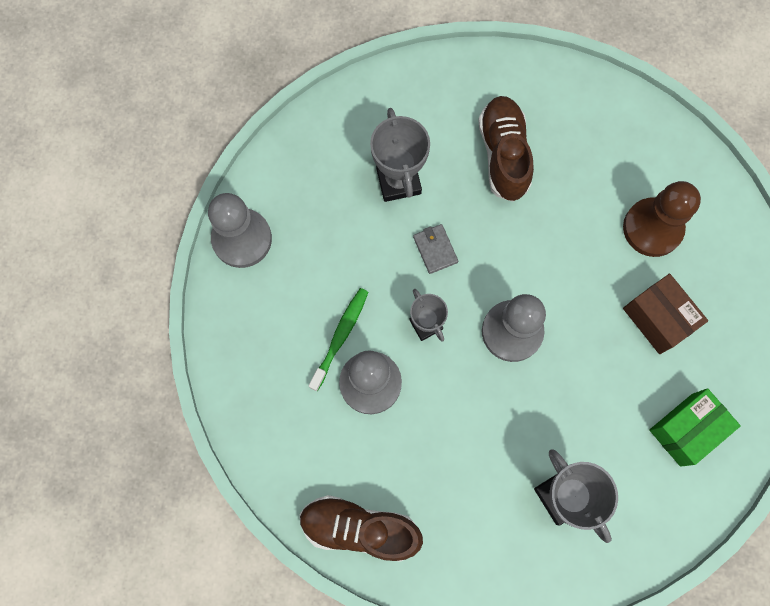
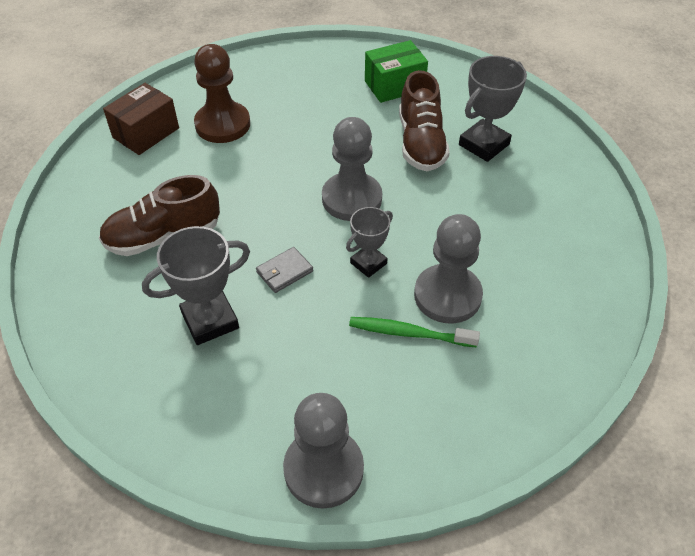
camera: 105 degrees left, 25 degrees down
brown shoe [300,495,423,562] -> brown shoe moved to [399,70,450,171]
brown box [623,274,708,354] -> brown box moved to [103,83,179,155]
green box [649,388,741,467] -> green box turned 60 degrees counterclockwise [365,40,428,103]

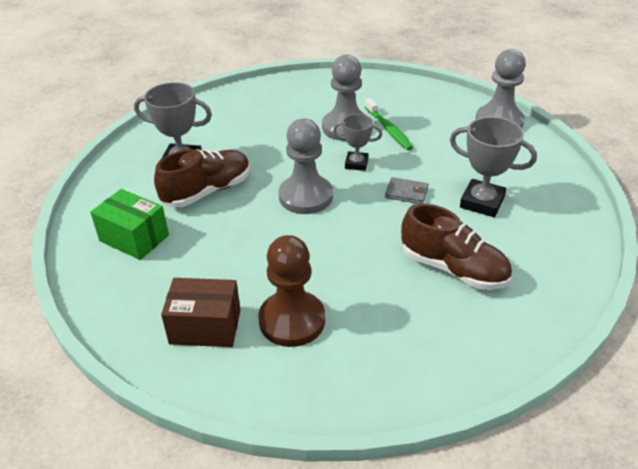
camera: 125 degrees left, 10 degrees down
brown box [103,83,179,155] -> brown box moved to [161,278,240,347]

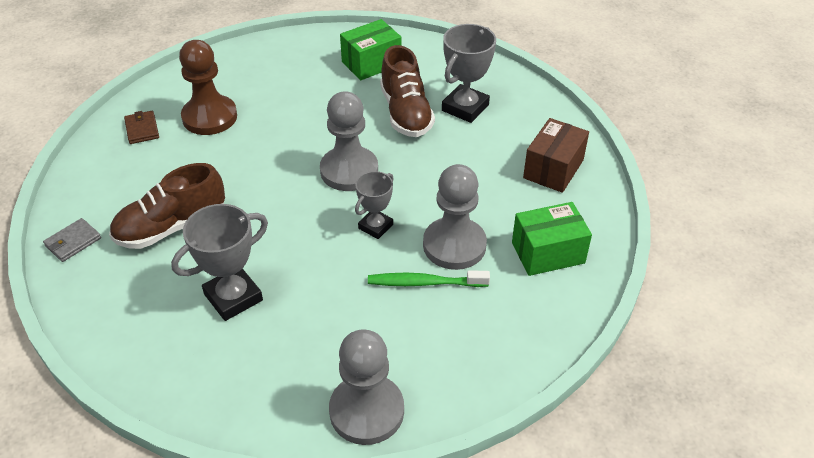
camera: 115 degrees right, 5 degrees up
brown box [161,278,240,347] -> brown box moved to [523,118,589,193]
grey wallet [385,177,428,204] -> grey wallet moved to [43,218,101,262]
none -> brown wallet [124,111,159,144]
none -> green box [512,202,592,276]

